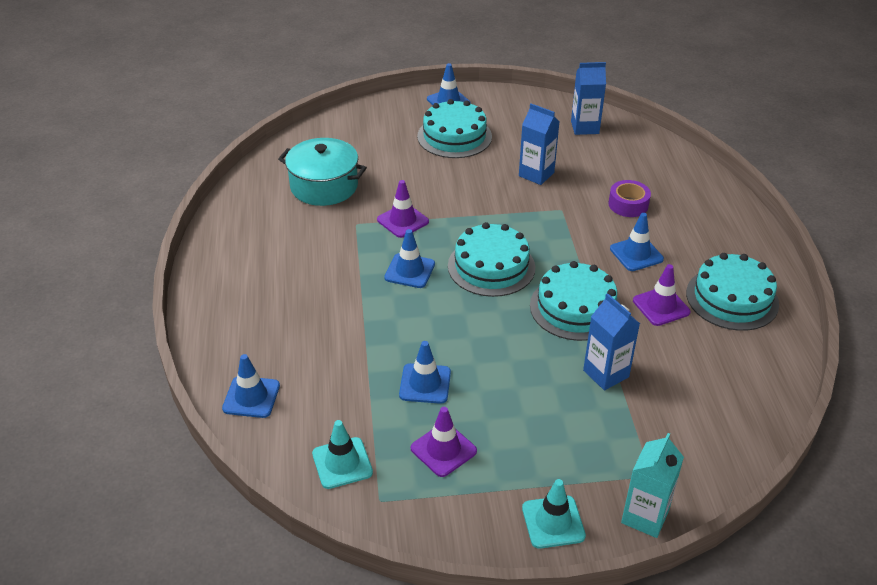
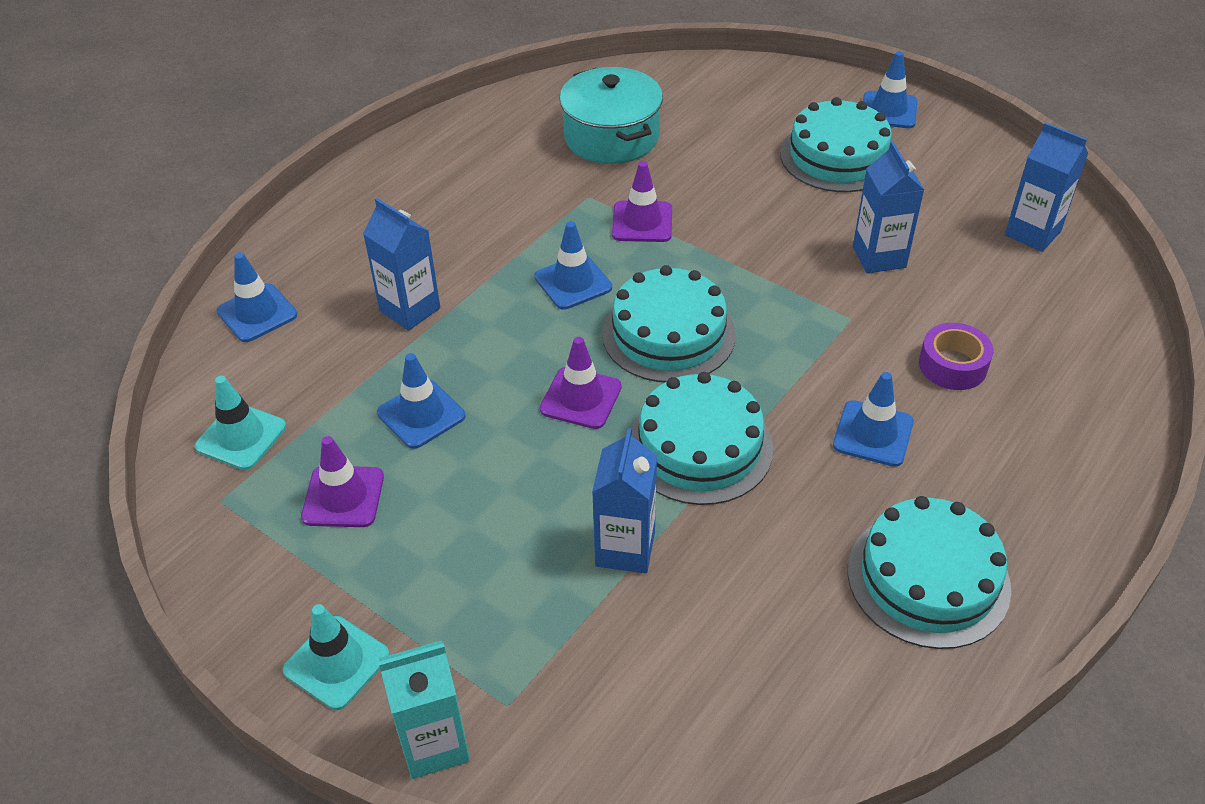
camera: 45 degrees right, 5 degrees up
purple traffic cone [633,264,691,326] -> purple traffic cone moved to [540,337,622,429]
none -> blue carton [363,198,440,331]

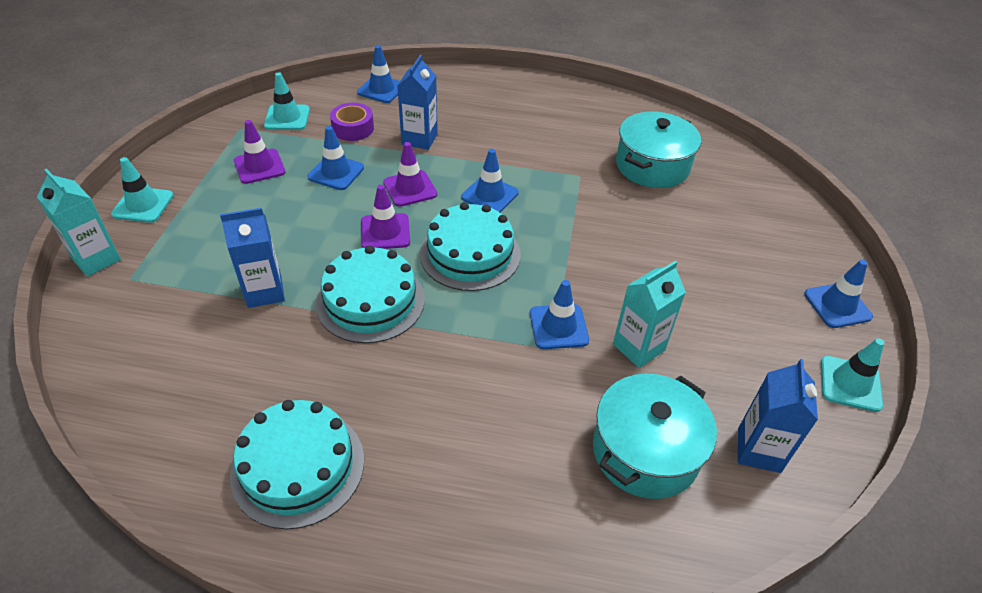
camera: 60 degrees right, 0 degrees up
purple traffic cone [612,162,672,242] -> purple traffic cone moved to [383,142,437,207]
turquoise cake [780,97,892,192] -> none
blue traffic cone [833,372,914,467] -> blue traffic cone moved to [530,280,589,349]
blue carton [853,142,924,273] -> turquoise carton [613,261,686,368]
purple tape [919,323,993,390] -> purple tape moved to [330,103,374,141]
none -> turquoise pot [593,374,717,499]
none -> turquoise traffic cone [821,338,884,412]

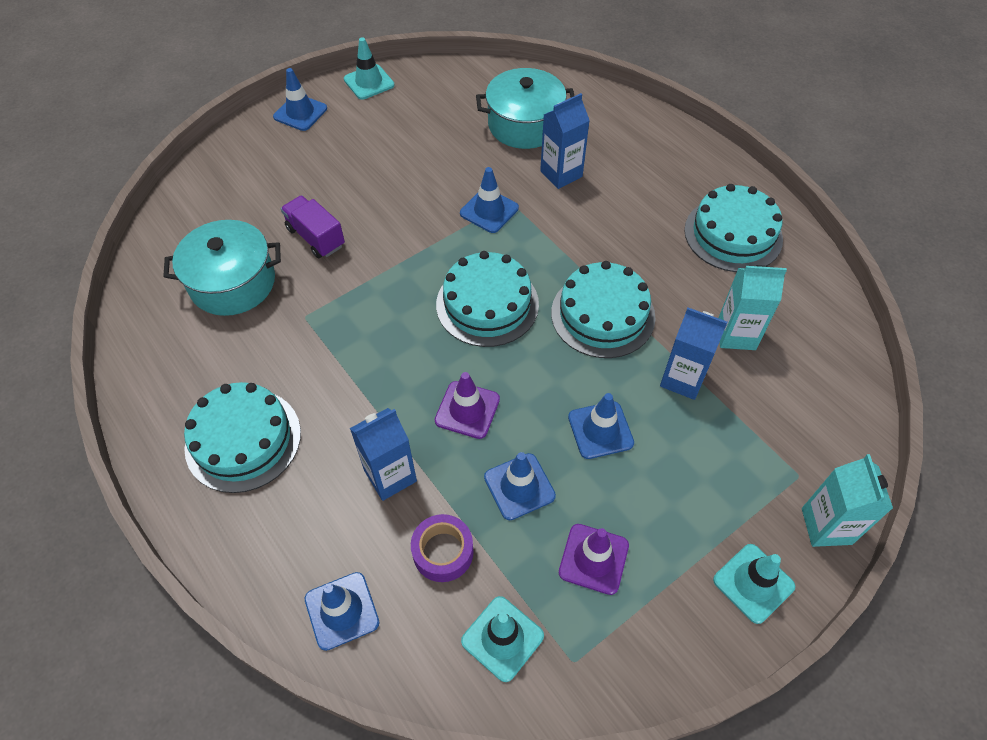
camera: 135 degrees left, 10 degrees up
purple traffic cone [361,185,410,249] -> none
blue traffic cone [461,149,519,212] -> blue traffic cone moved to [568,393,634,459]
turquoise carton [613,261,686,368] -> turquoise carton moved to [719,265,787,350]
blue carton [738,359,818,473] -> blue carton moved to [540,93,590,189]
none -> turquoise cake [184,382,301,493]
none -> purple truck [281,195,345,258]

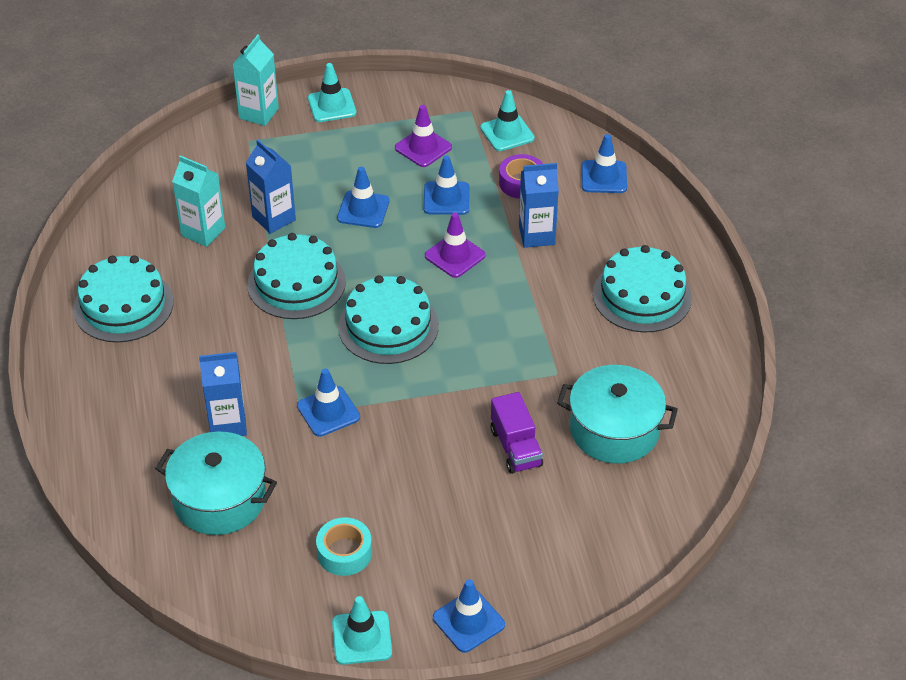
camera: 155 degrees left, 10 degrees down
none -> turquoise tape [316,517,372,576]

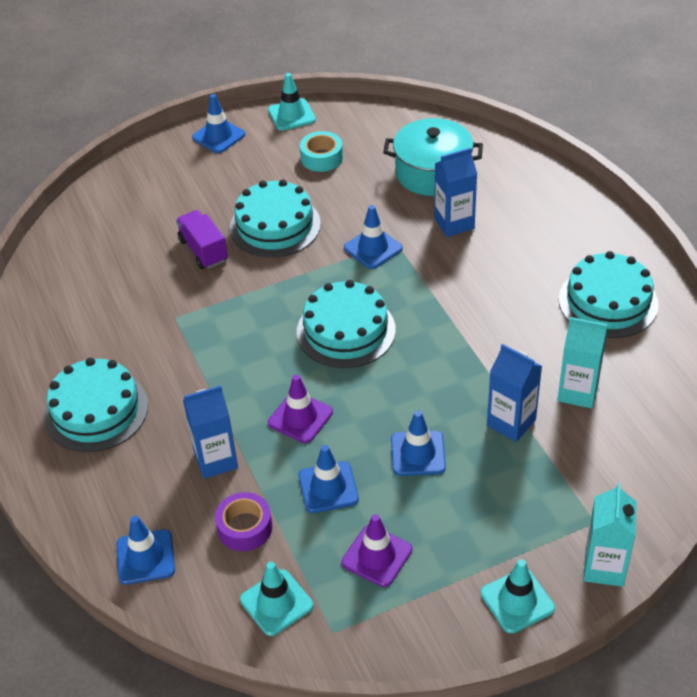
camera: 170 degrees right, 0 degrees up
turquoise cake [247,233,346,319] -> turquoise cake moved to [230,179,321,258]
turquoise pot [557,365,678,464] -> none

